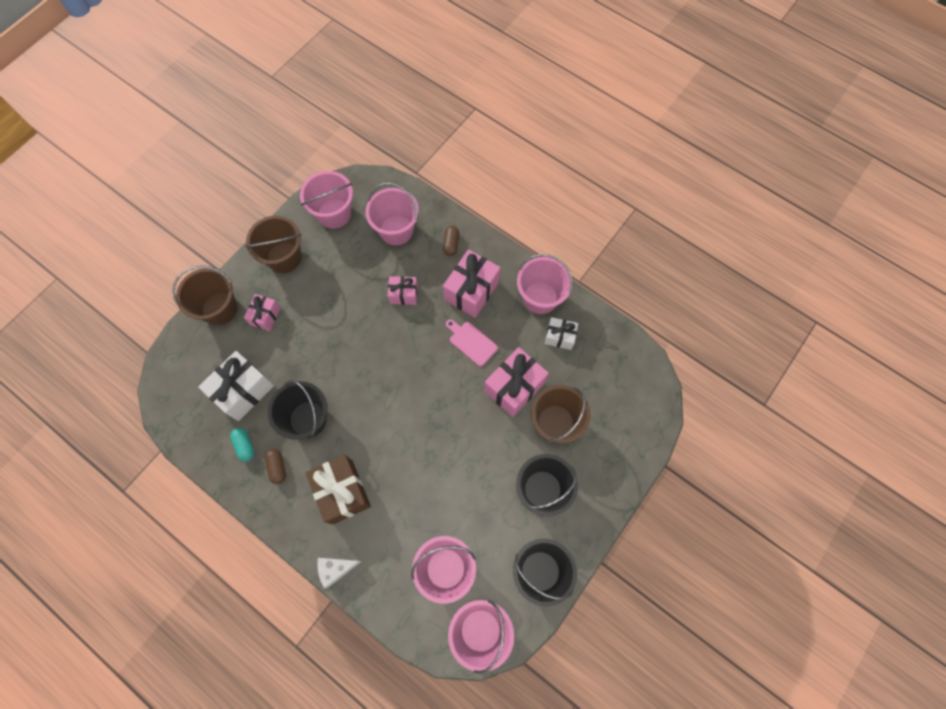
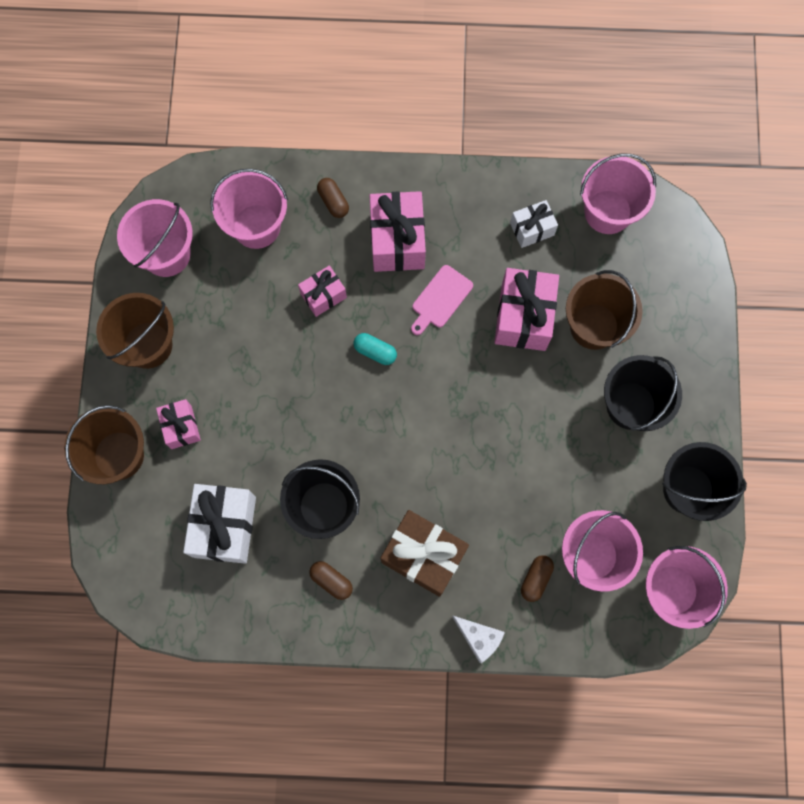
camera: 35 degrees left, 5 degrees up
turquoise capsule [230,428,255,462] -> turquoise capsule moved to [354,333,397,365]
white cheese [317,558,362,588] -> white cheese turned 90 degrees counterclockwise [452,616,505,663]
pink cutting board [446,319,498,366] -> pink cutting board turned 60 degrees counterclockwise [411,265,473,335]
pink bucket [517,254,573,314] -> pink bucket moved to [580,154,656,234]
none -> brown capsule [521,555,554,602]

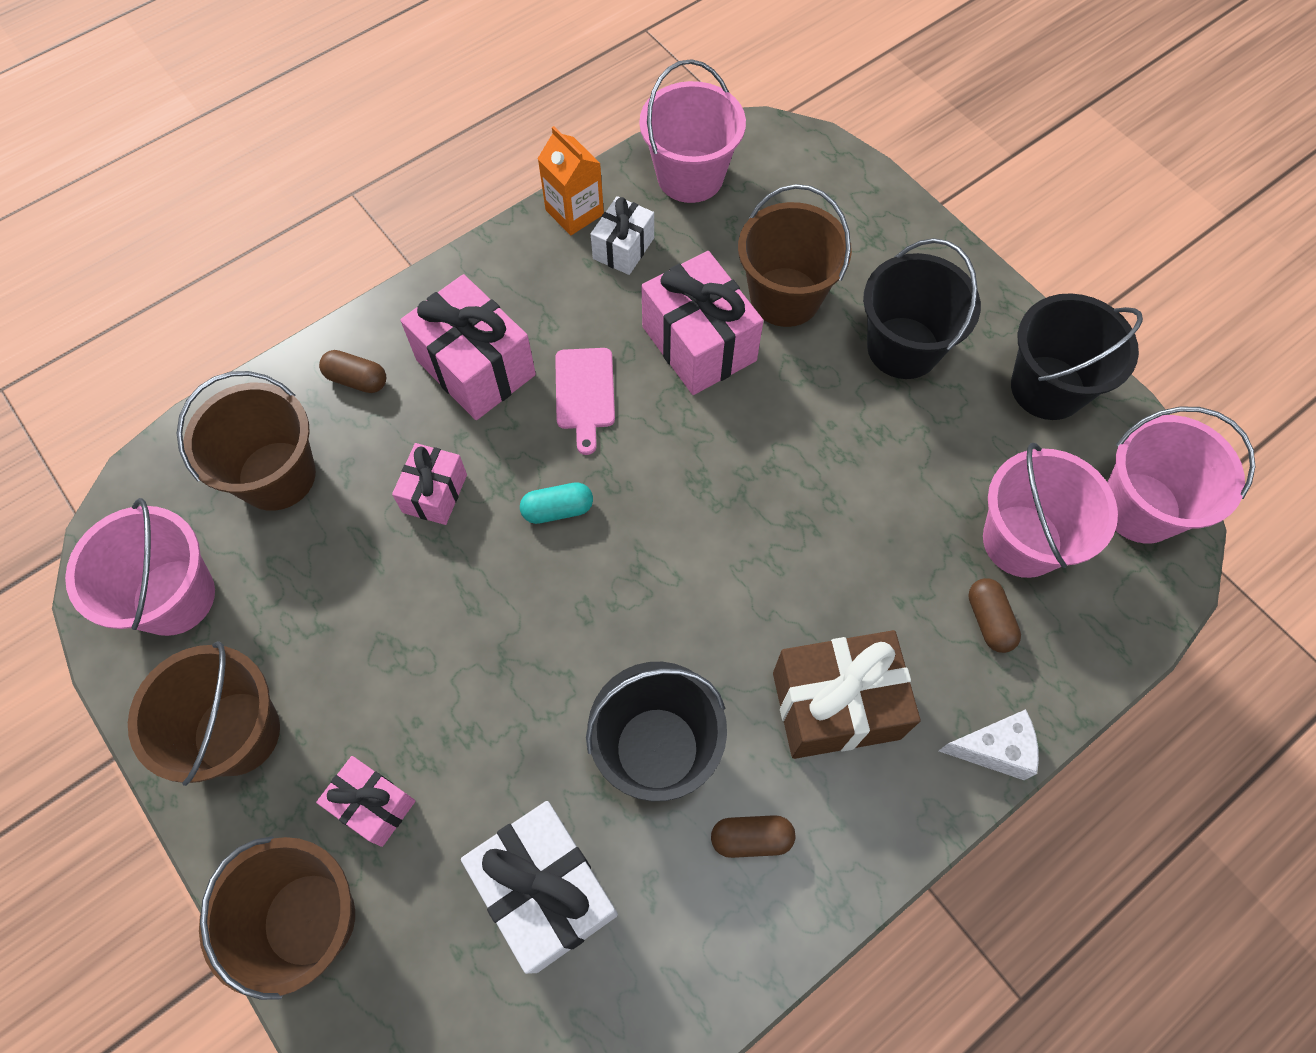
camera: 40 degrees left, 10 degrees down
pink bucket [210,169,288,249] -> brown bucket [177,371,316,511]
none -> orange carton [537,126,604,235]

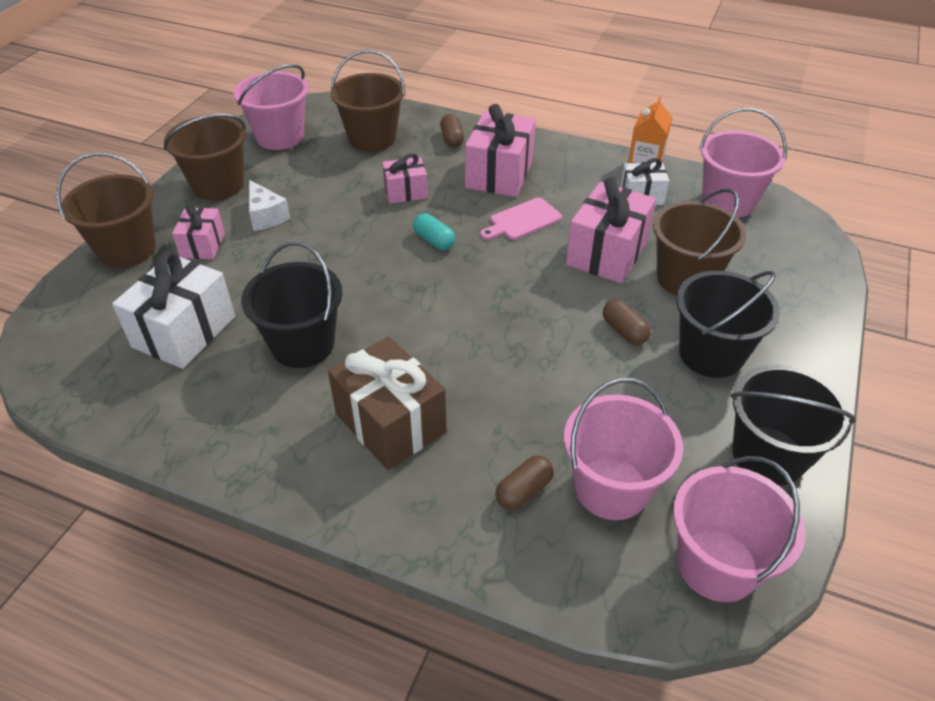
camera: 60 degrees right, 20 degrees down
brown capsule [711,815,795,858] -> brown capsule moved to [603,300,651,345]
white cheese [939,709,1039,780] -> white cheese moved to [249,180,290,231]

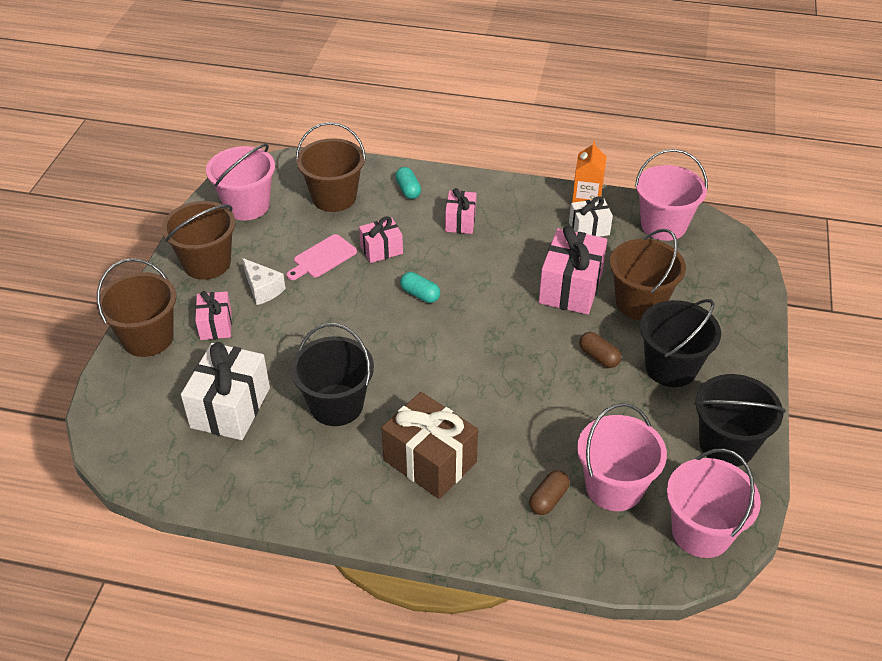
camera: 10 degrees left, 0 degrees up
brown capsule [440,114,464,148] -> turquoise capsule [395,167,421,199]
pink gift [465,104,536,197] -> pink gift [445,188,477,234], size x0.58
pink cutting board [480,197,562,240] -> pink cutting board moved to [287,234,357,280]

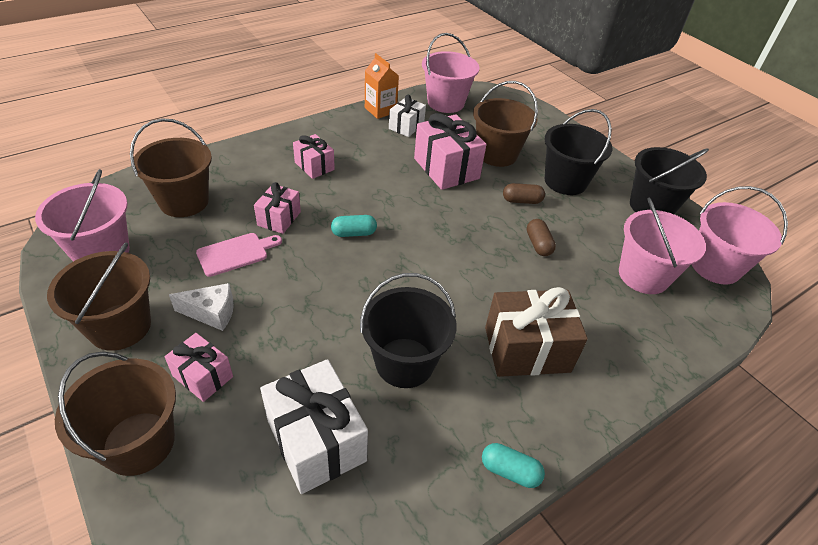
camera: 50 degrees left, 0 degrees up
pink cutting board [287,234,357,280] -> pink cutting board turned 120 degrees counterclockwise [196,233,282,277]
turquoise capsule [395,167,421,199] -> turquoise capsule moved to [482,443,545,488]
brown capsule [529,470,570,515] -> brown capsule moved to [527,219,556,256]

